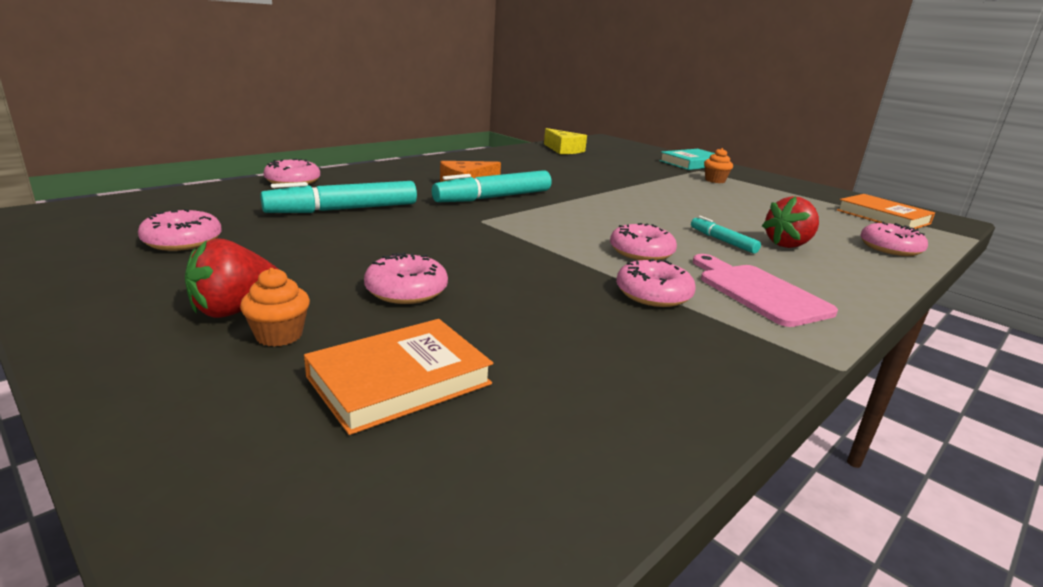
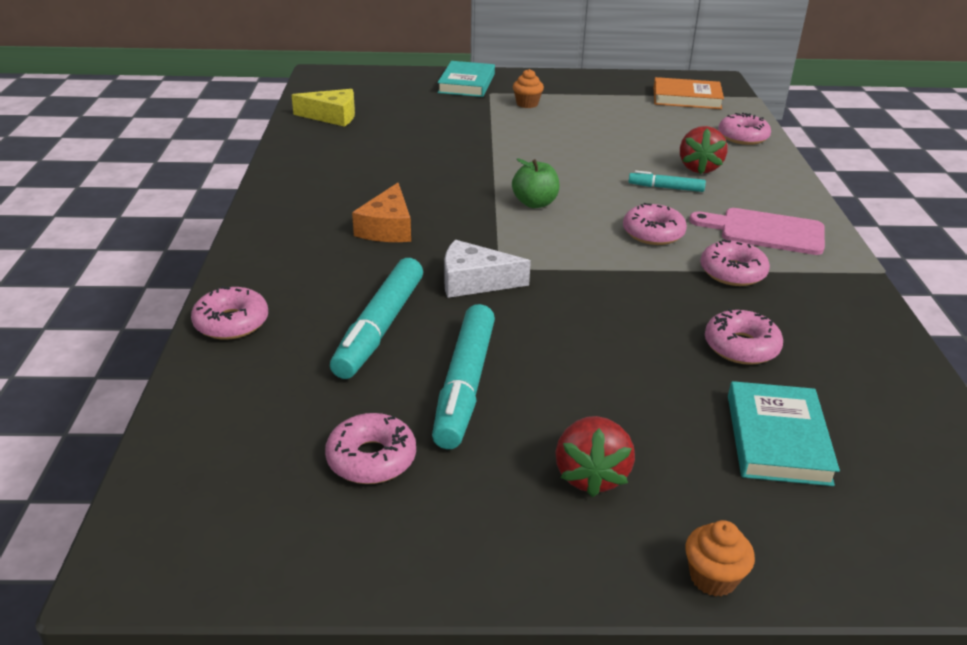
camera: 45 degrees left, 10 degrees up
orange cupcake [240,268,310,347] -> orange cupcake moved to [685,520,755,597]
orange book [304,319,493,435] -> turquoise book [728,381,840,486]
pink donut [364,252,448,304] -> pink donut moved to [705,309,783,365]
turquoise marker [432,170,552,202] -> turquoise marker moved to [432,304,495,449]
none -> white cheese [444,240,531,298]
none -> green apple [512,158,560,208]

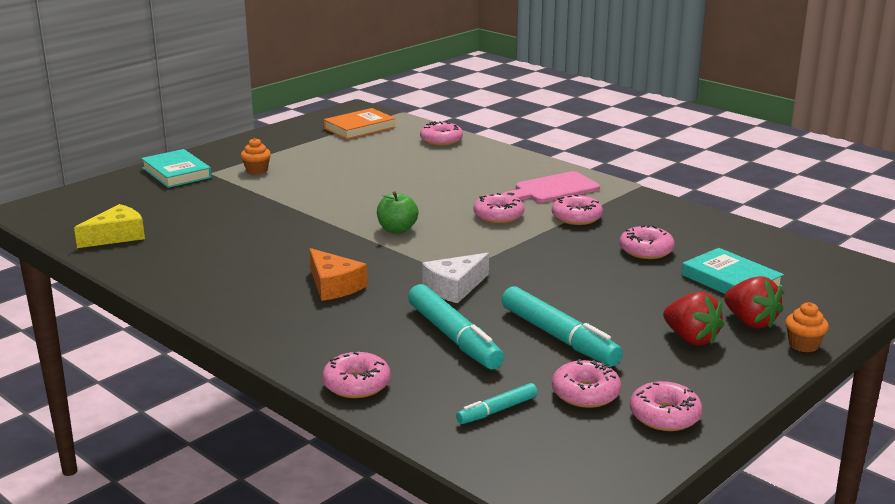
camera: 45 degrees left, 10 degrees down
turquoise marker [628,171,706,192] -> turquoise marker moved to [456,383,538,424]
red strawberry [680,126,727,174] -> red strawberry moved to [724,276,783,329]
none -> pink donut [630,381,703,431]

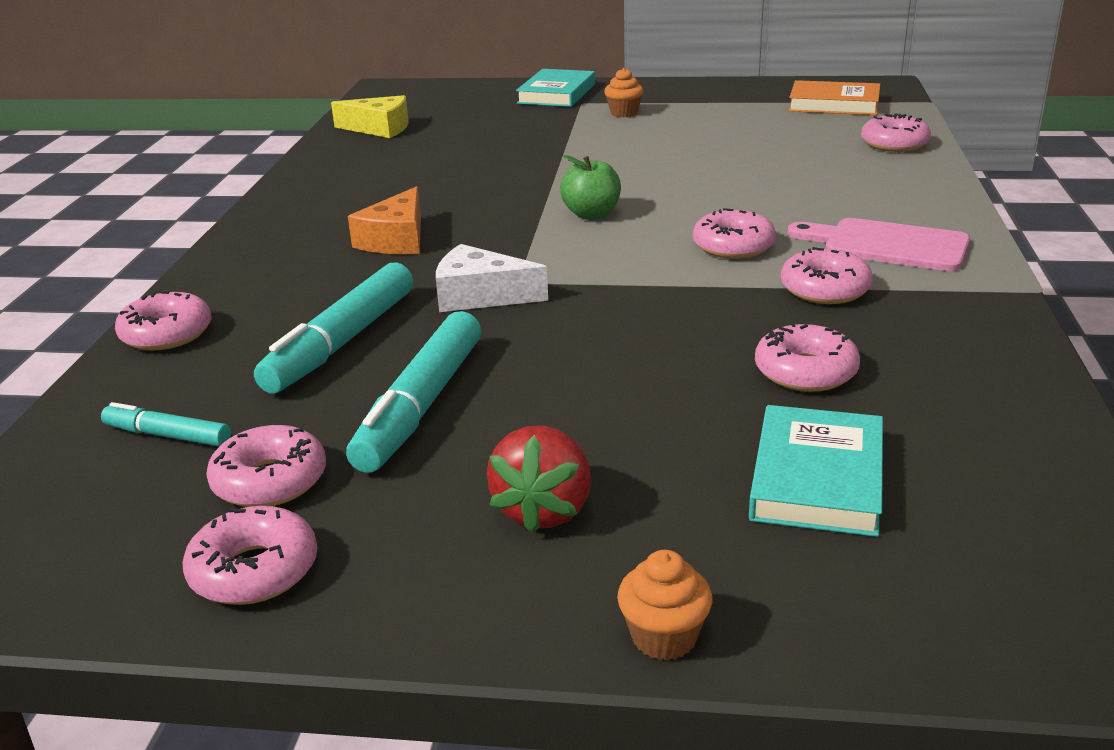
camera: 55 degrees right, 5 degrees up
red strawberry [724,276,783,329] -> none

